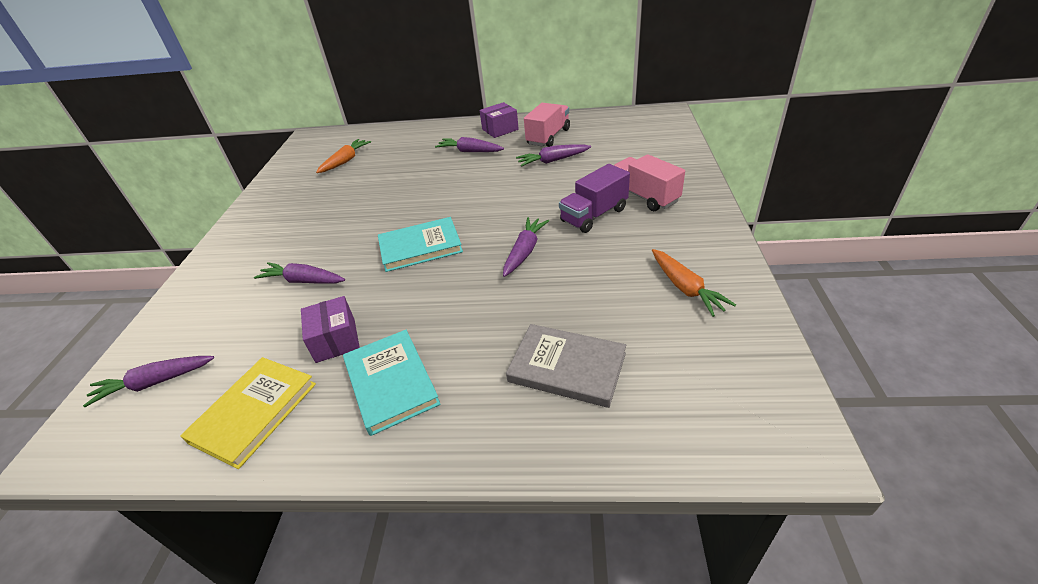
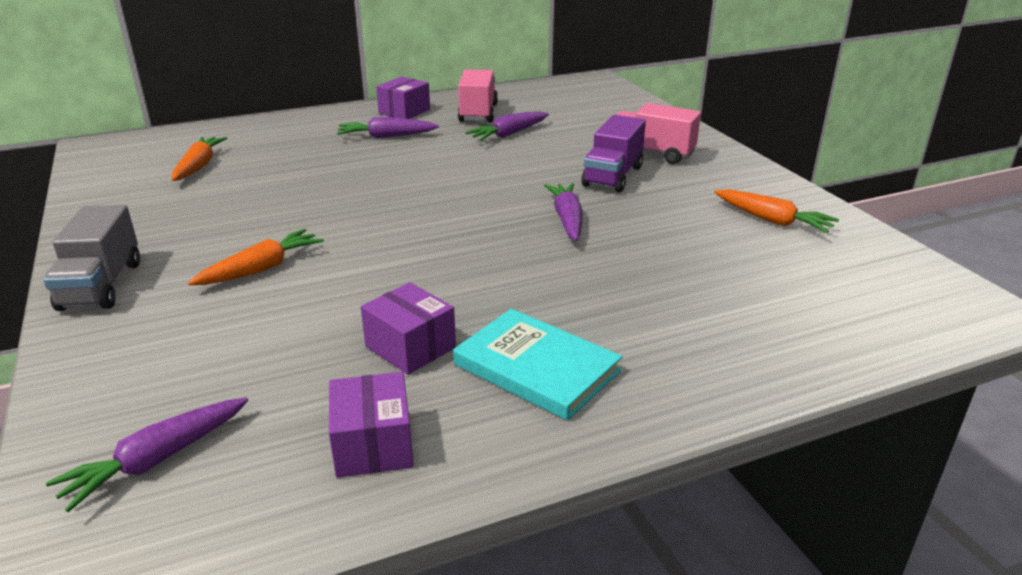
camera: 30 degrees left, 10 degrees down
yellow book [180,357,316,469] -> purple box [329,372,414,478]
purple carrot [254,262,345,284] -> none
turquoise book [378,217,463,272] -> none
grey book [506,324,626,408] -> none
none -> grey truck [43,205,140,311]
none -> orange carrot [188,229,324,285]

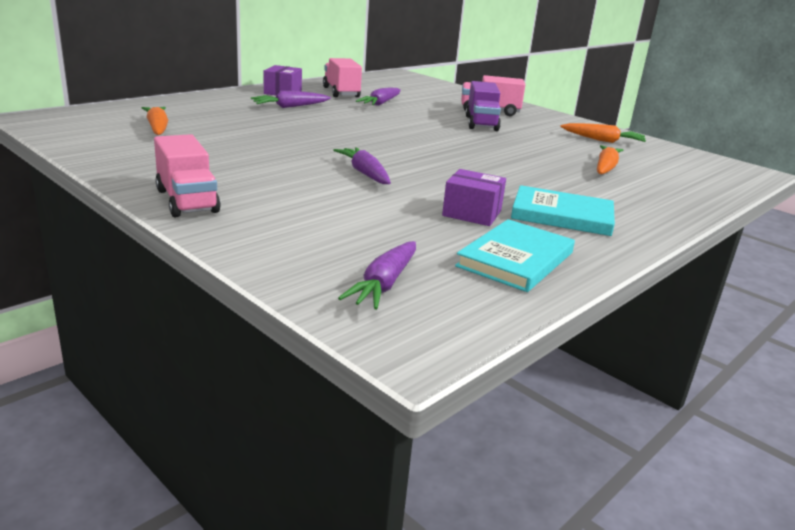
camera: 25 degrees left, 5 degrees down
grey truck [43,205,140,311] -> pink truck [154,134,221,217]
orange carrot [188,229,324,285] -> orange carrot moved to [597,145,623,174]
purple box [329,372,414,478] -> turquoise book [455,219,575,292]
purple carrot [544,183,582,241] -> purple carrot moved to [333,147,391,184]

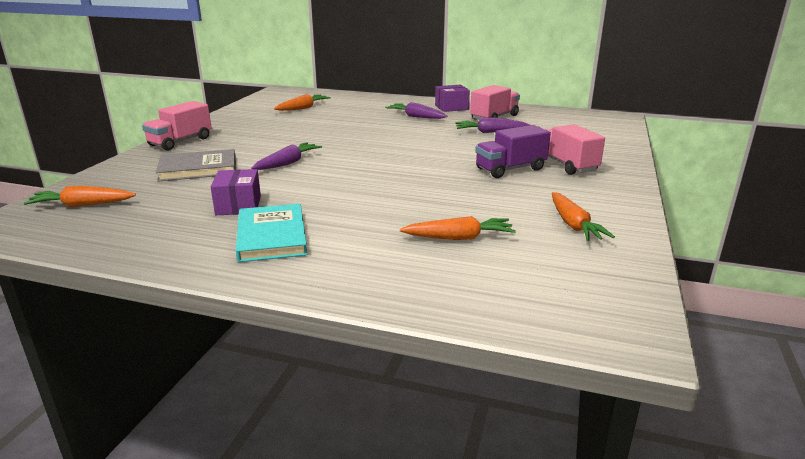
camera: 65 degrees right, 0 degrees up
purple carrot [338,241,416,310] -> orange carrot [24,186,136,207]
turquoise book [455,219,575,292] -> none
none -> grey book [156,149,236,182]

